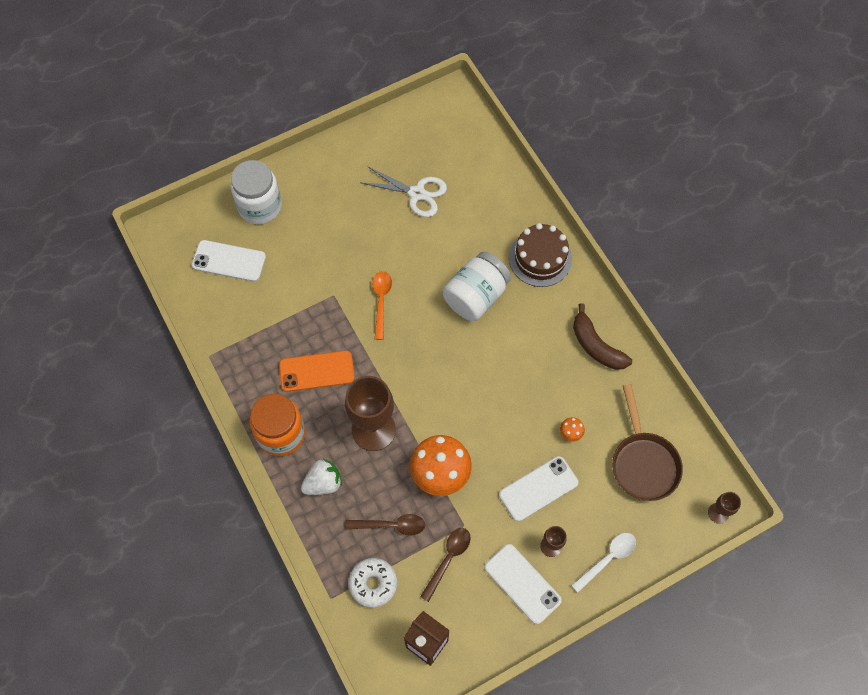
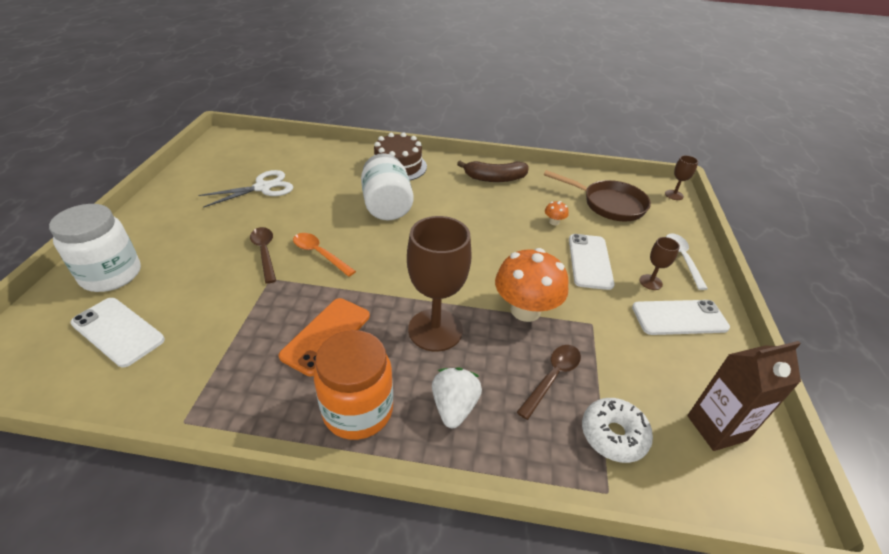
camera: 55 degrees left, 25 degrees down
white phone [192,240,266,282] -> white phone turned 75 degrees clockwise [70,298,165,367]
brown spoon [420,528,471,602] -> brown spoon moved to [250,227,276,284]

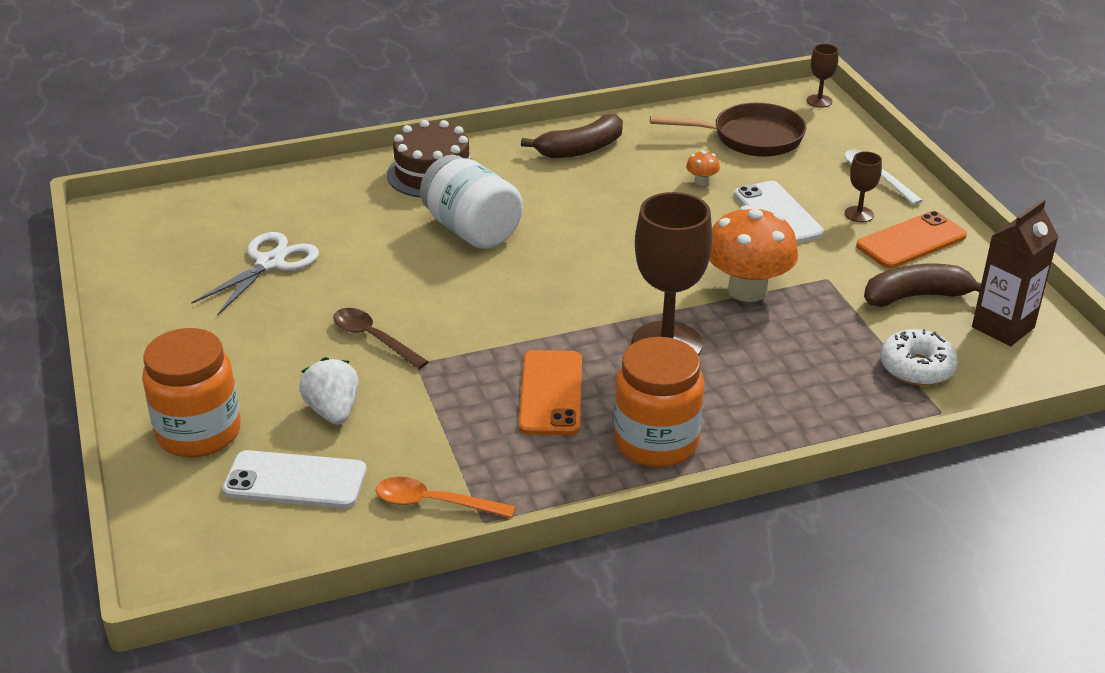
camera: 25 degrees left, 5 degrees down
white jar [49,204,141,292] -> orange jar [142,328,241,458]
orange spoon [293,233,356,277] -> orange spoon moved to [376,477,516,518]
white strawberry [432,367,482,428] -> white strawberry moved to [299,357,359,425]
brown spoon [517,345,581,420] -> none
white phone [632,300,730,335] -> orange phone [856,211,967,268]
none -> brown banana [864,264,981,307]

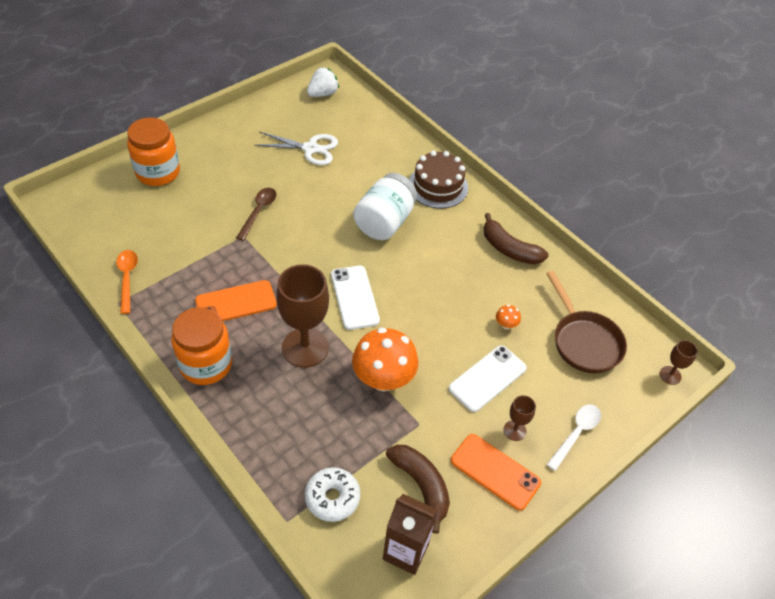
camera: 65 degrees right, 15 degrees up
white phone [222,450,366,508] -> white phone moved to [331,266,380,330]
white strawberry [299,357,359,425] -> white strawberry moved to [307,67,339,97]

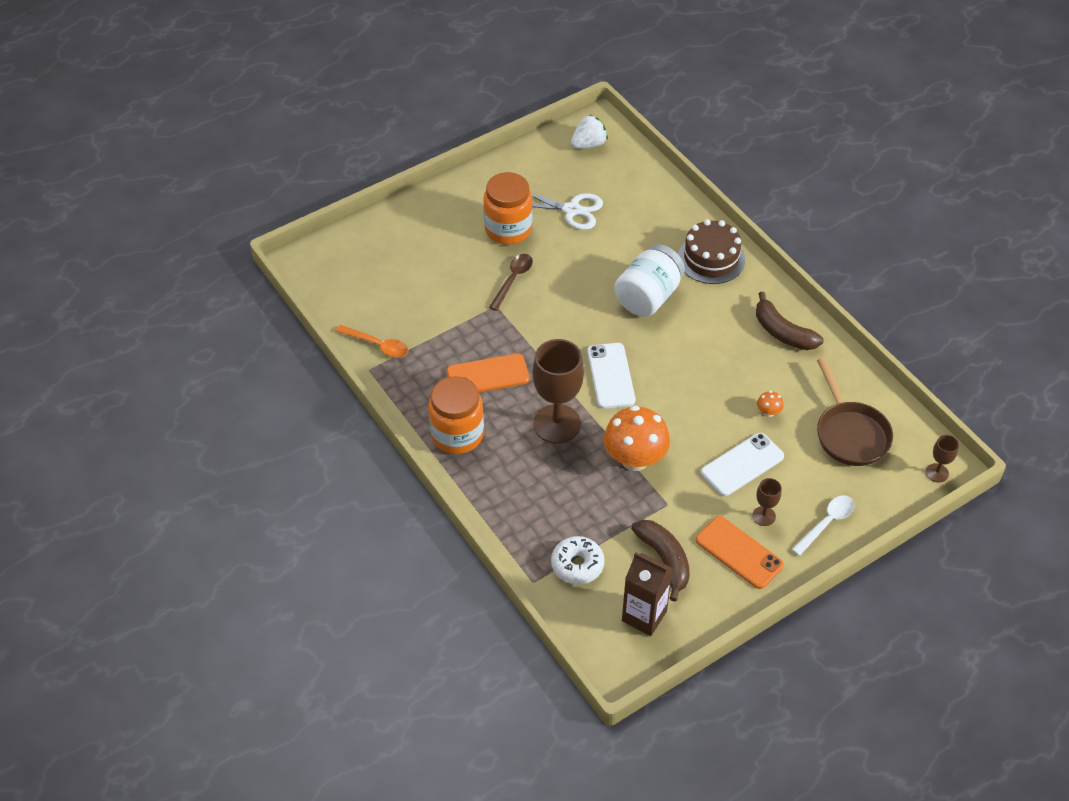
camera: 10 degrees right, 0 degrees up
orange spoon [116,250,138,314] -> orange spoon turned 120 degrees clockwise [336,325,408,358]
orange jar [127,117,180,186] -> orange jar moved to [483,172,533,245]

